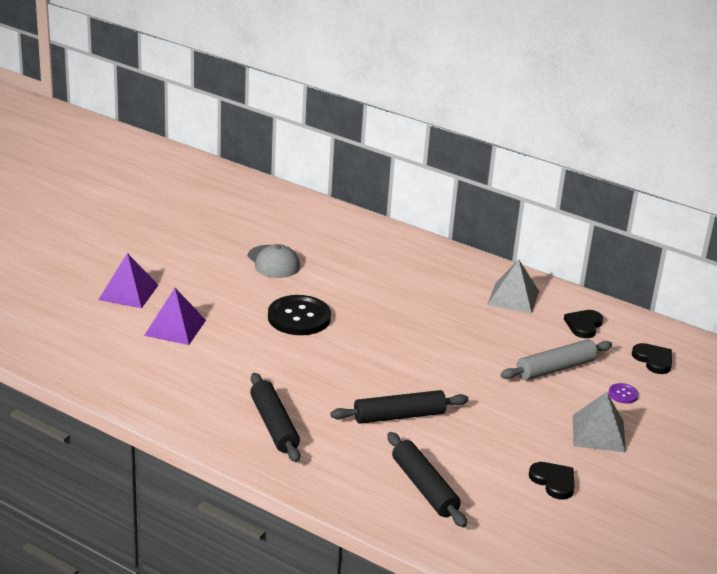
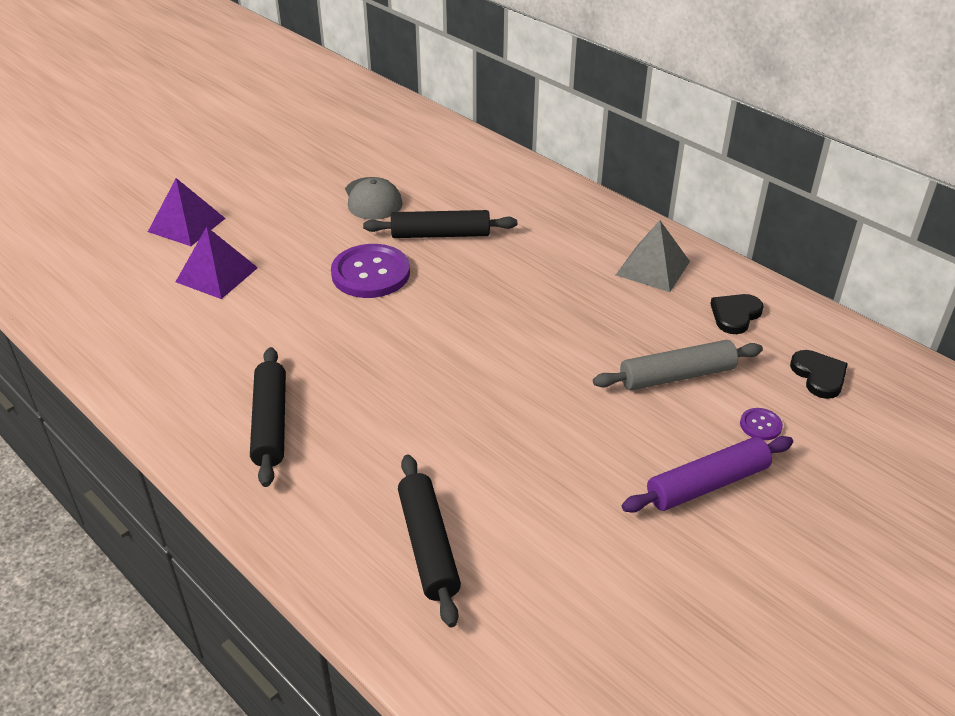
camera: 15 degrees right, 10 degrees up
black button [268,295,331,335] -> purple button [331,244,410,298]
black rolling pin [331,390,469,424] -> black rolling pin moved to [363,210,517,238]
black heart [529,462,575,499] -> none
grey pyramid [573,392,626,452] -> purple rolling pin [622,436,793,513]

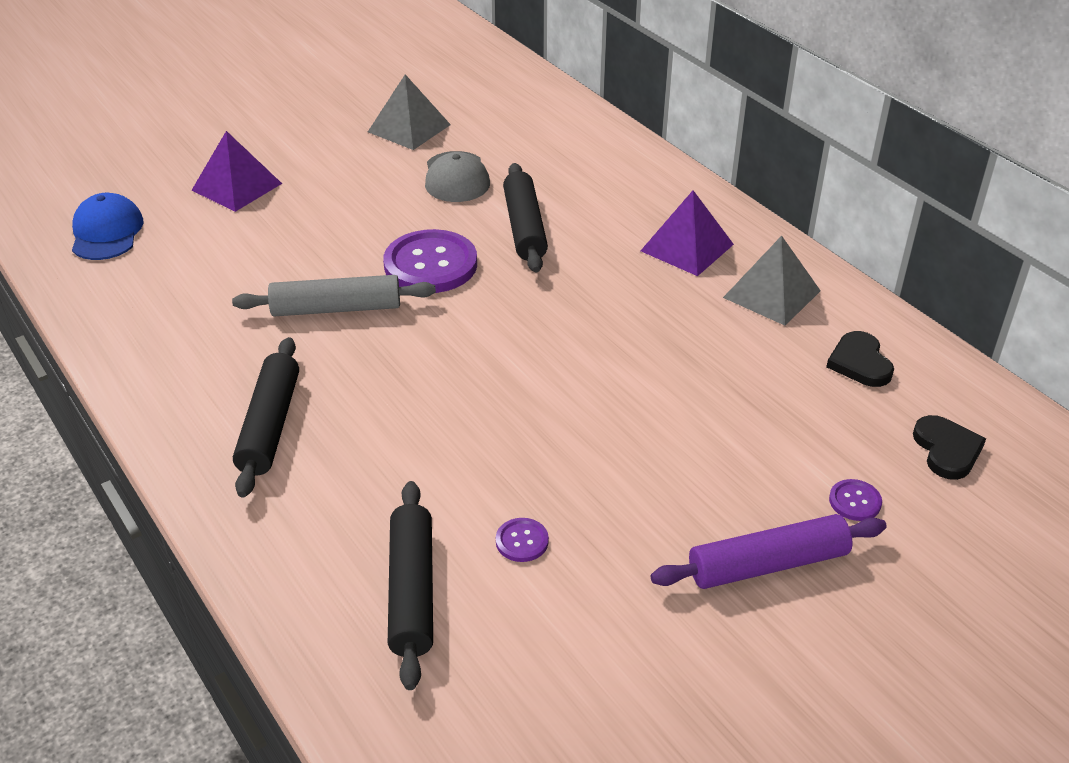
camera: 10 degrees right, 0 degrees up
purple pyramid [176,227,258,299] -> purple pyramid moved to [641,190,734,276]
black rolling pin [363,210,517,238] -> black rolling pin turned 75 degrees clockwise [503,163,548,273]
grey rolling pin [593,340,763,390] -> grey rolling pin moved to [232,275,436,316]
black heart [710,294,764,334] -> black heart turned 60 degrees counterclockwise [826,331,894,387]
none -> blue cap [72,193,143,260]
none -> grey pyramid [368,74,451,150]
none -> purple button [496,518,549,562]

